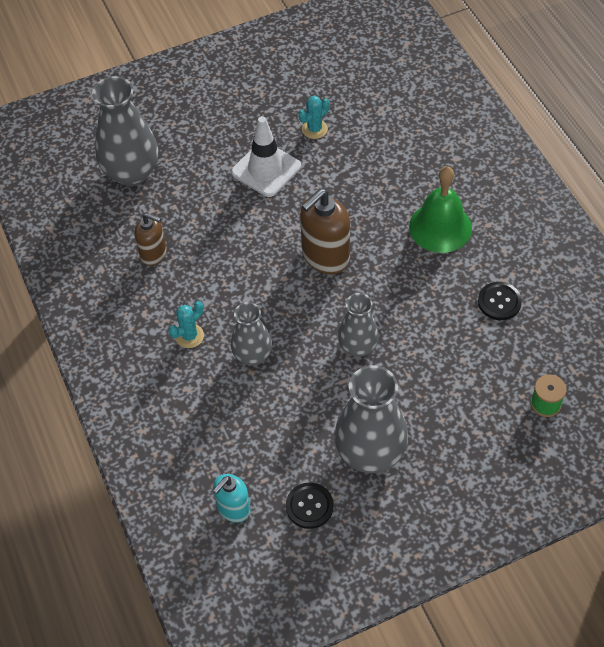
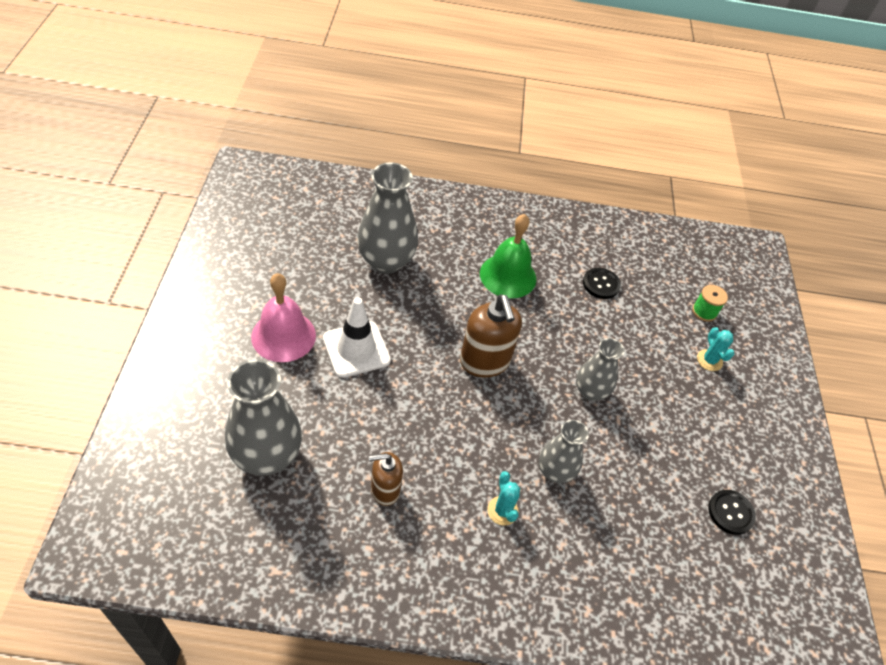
camera: 70 degrees left, 5 degrees down
brown soap dispenser [135,213,167,266] -> brown soap dispenser turned 150 degrees counterclockwise [369,452,403,506]
turquoise soap dispenser [213,474,251,523] -> none
turquoise cactus [299,96,330,139] -> turquoise cactus moved to [697,327,734,371]
grey vase [334,365,408,473] -> grey vase moved to [357,162,418,274]
none -> pink bell [251,273,316,362]

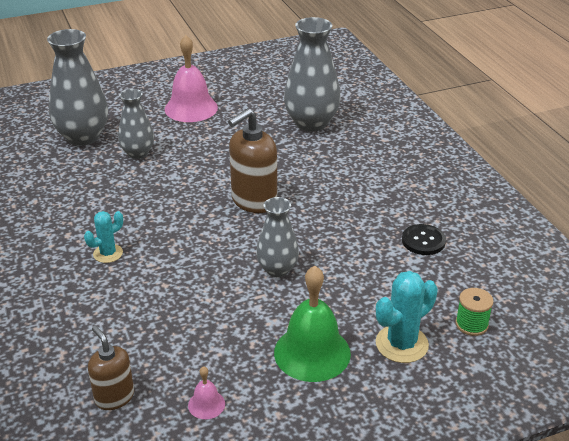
camera: 70 degrees right, 15 degrees down
white traffic cone [323,297,391,378] -> none
brown soap dispenser [369,452,403,506] -> brown soap dispenser moved to [88,326,134,410]
green bell [480,214,536,298] -> green bell moved to [274,266,351,382]
grey vase [539,420,589,483] -> grey vase moved to [118,89,154,159]
turquoise cactus [697,327,734,371] -> turquoise cactus [375,271,438,363], size x1.59
black button [708,490,756,535] -> pink bell [188,366,225,419]

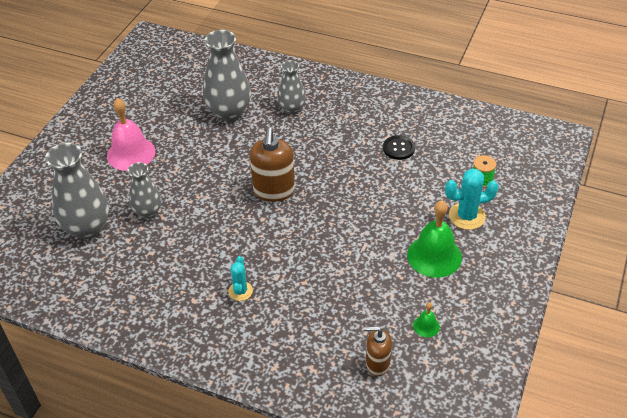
camera: 45 degrees left, 10 degrees up
pink bell [188,366,225,419] -> green bell [413,303,440,337]
grey vase [256,197,299,277] -> grey vase moved to [277,60,306,114]
turquoise cactus [375,271,438,363] -> turquoise cactus turned 75 degrees clockwise [445,168,499,230]

